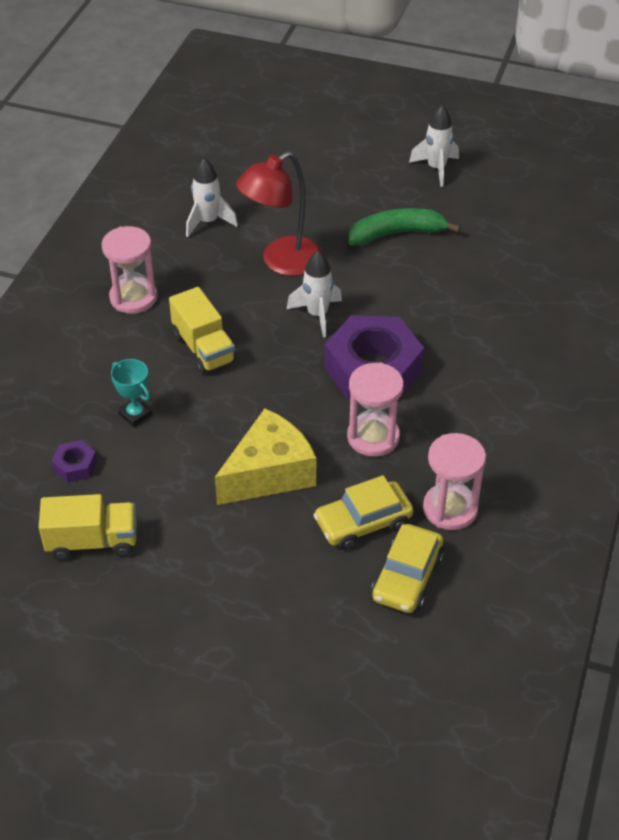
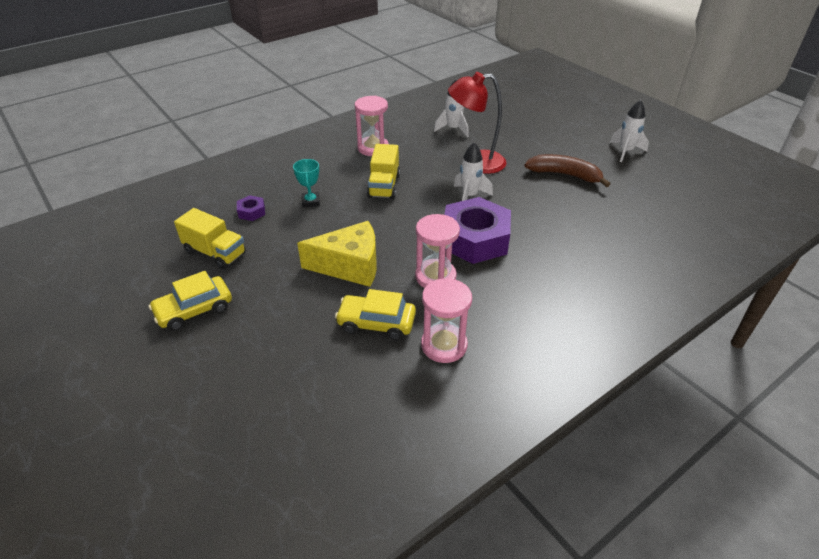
camera: 35 degrees right, 5 degrees down
green banana [348,208,461,246] -> brown banana [525,154,610,187]
yellow car [371,524,444,613] -> yellow car moved to [149,271,232,331]

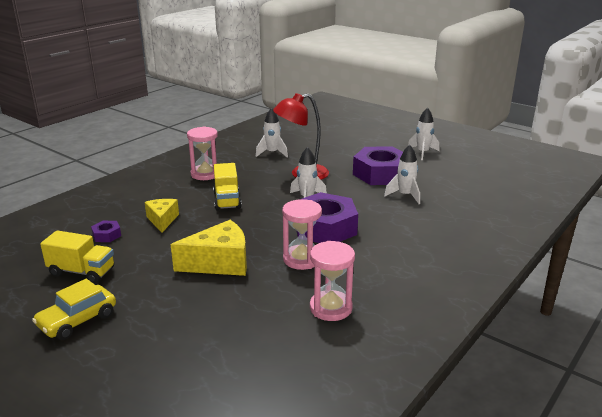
camera: 15 degrees left, 15 degrees down
turquoise trophy [293,159,320,207] -> yellow cheese [145,199,179,233]
yellow car [335,289,416,340] -> none
brown banana [525,154,610,187] -> purple nut [353,146,403,185]
none -> white rocket [384,145,420,204]

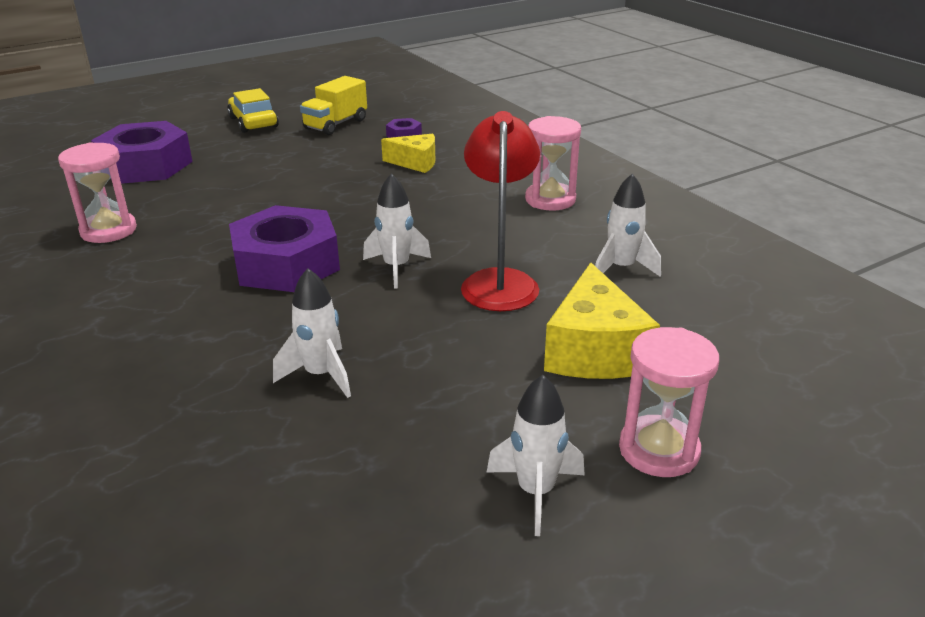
camera: 110 degrees right, 5 degrees up
yellow cheese [171,220,247,276] -> yellow cheese moved to [544,263,660,379]
yellow truck [213,163,242,210] -> none
pink hourglass [282,199,322,270] -> pink hourglass moved to [619,327,719,477]
purple nut [353,146,403,185] -> purple nut moved to [91,121,193,184]

